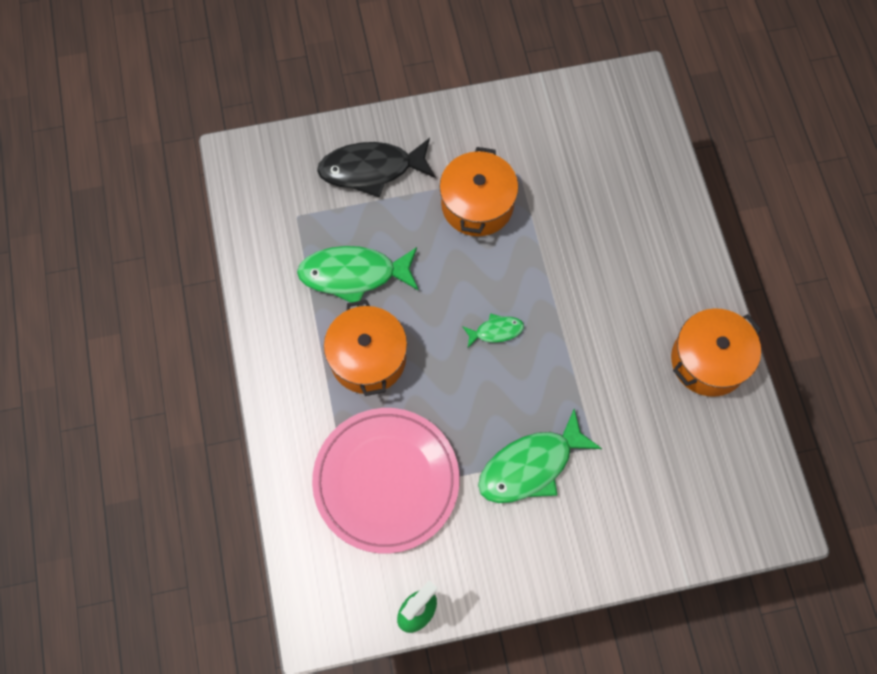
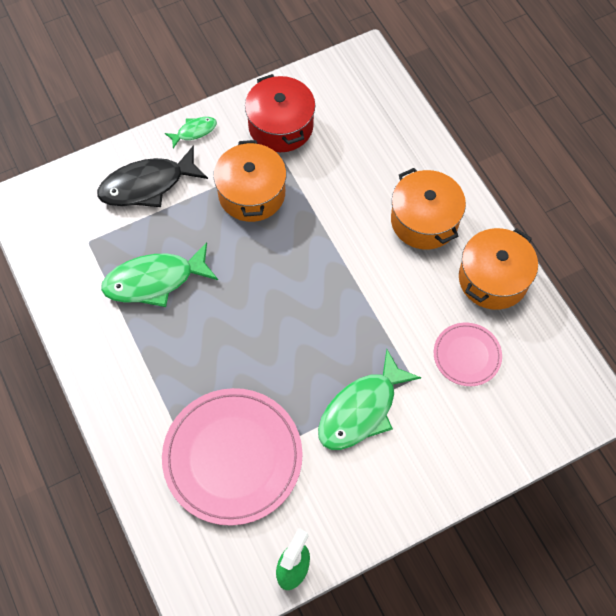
camera: 15 degrees left, 5 degrees down
orange pot [324,300,407,396] -> orange pot moved to [391,168,466,250]
green fish [462,313,524,347] -> green fish moved to [165,117,217,148]
none -> red pot [245,74,315,152]
none -> pink plate [434,323,502,386]

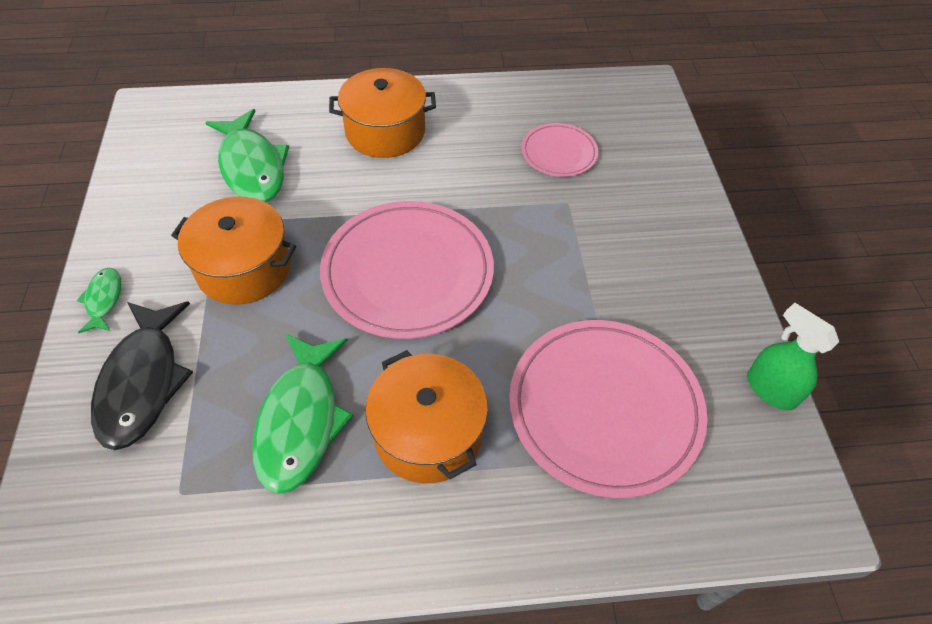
camera: 70 degrees left, 10 degrees down
red pot [245,74,315,152] -> none
green fish [318,349,421,450] -> green fish moved to [205,109,289,203]
orange pot [459,228,538,310] -> orange pot moved to [365,350,488,483]
none -> pink plate [320,201,494,339]

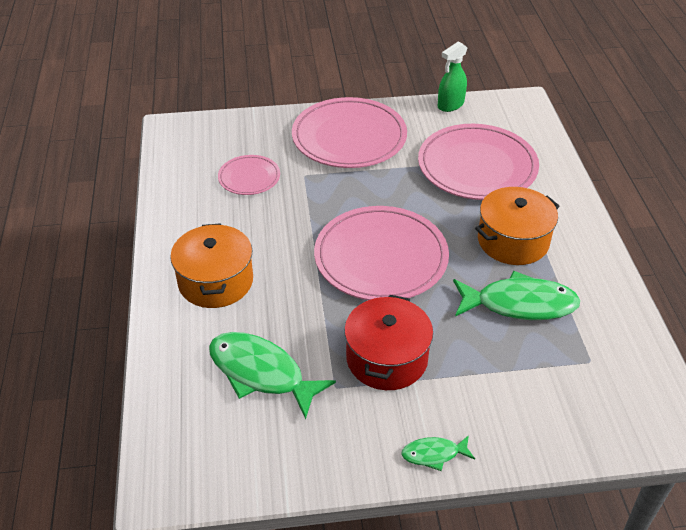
camera: 90 degrees left, 10 degrees down
black fish [91,302,193,450] -> none
orange pot [171,197,296,304] -> red pot [344,295,433,390]
green fish [205,109,289,203] -> green fish turned 120 degrees counterclockwise [209,332,336,419]
none -> pink plate [292,97,407,168]

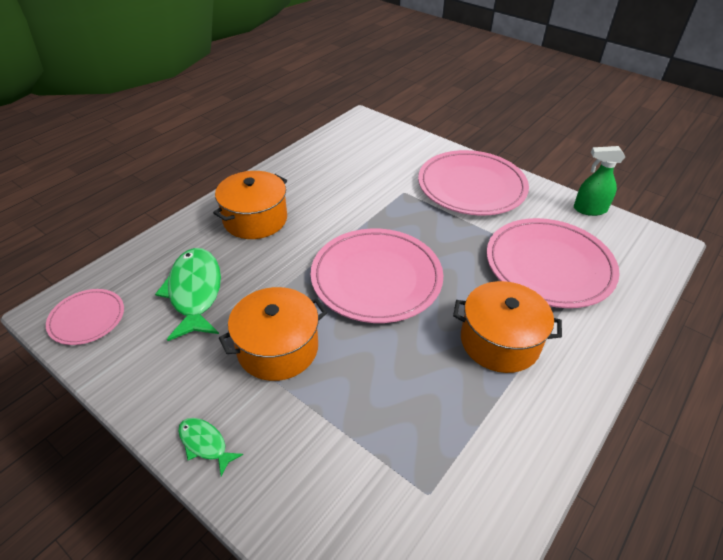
camera: 45 degrees right, 0 degrees up
pink plate [218,155,280,195] -> pink plate moved to [46,289,124,345]
red pot [344,295,433,390] -> orange pot [219,287,327,381]
green fish [453,271,580,320] -> none

